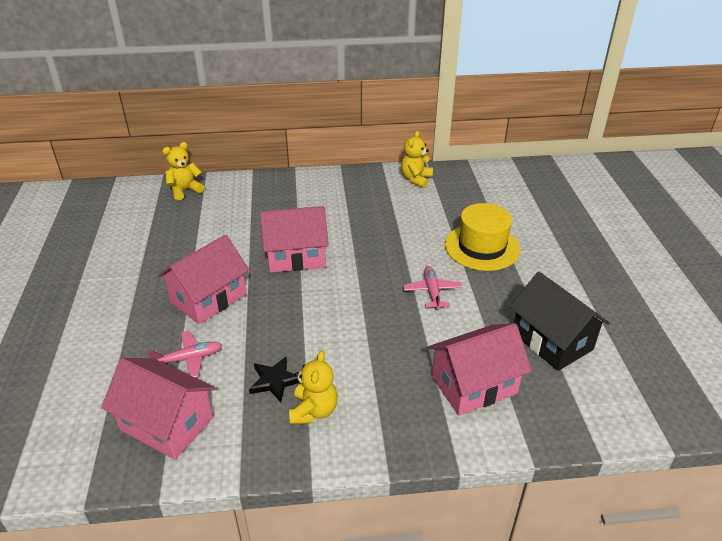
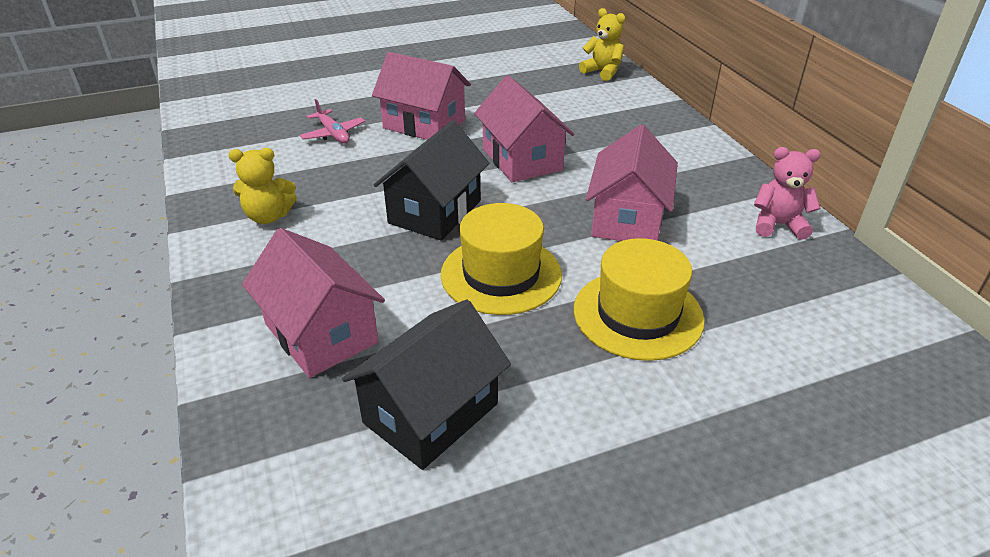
camera: 75 degrees right, 0 degrees up
pink house [101,358,216,460] -> pink house moved to [586,124,678,241]
black star [249,357,300,402] -> none
yellow teddy bear [401,131,433,188] -> pink teddy bear [754,147,821,240]
pink plane [403,266,462,310] -> yellow hat [441,203,562,315]
none -> black house [373,120,490,241]

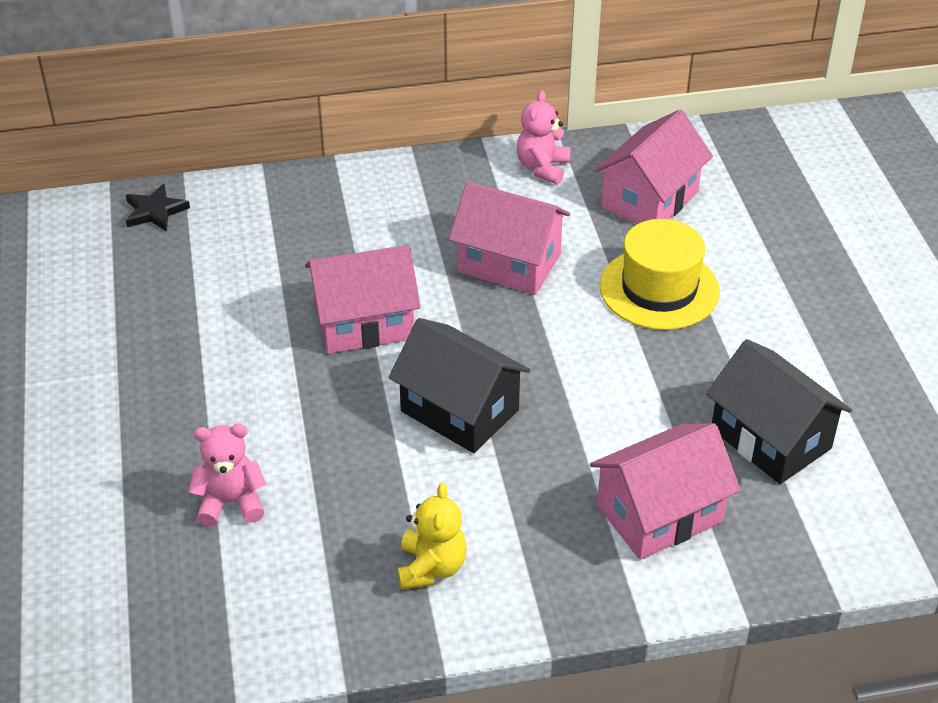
camera: 80 degrees left, 5 degrees up
pink plane [300,99,365,144] -> pink teddy bear [188,424,267,527]
pink house [372,52,471,140] -> pink house moved to [594,109,713,224]
yellow hat [441,203,562,315] -> none
yellow teddy bear [579,8,626,81] -> black star [126,184,190,231]

